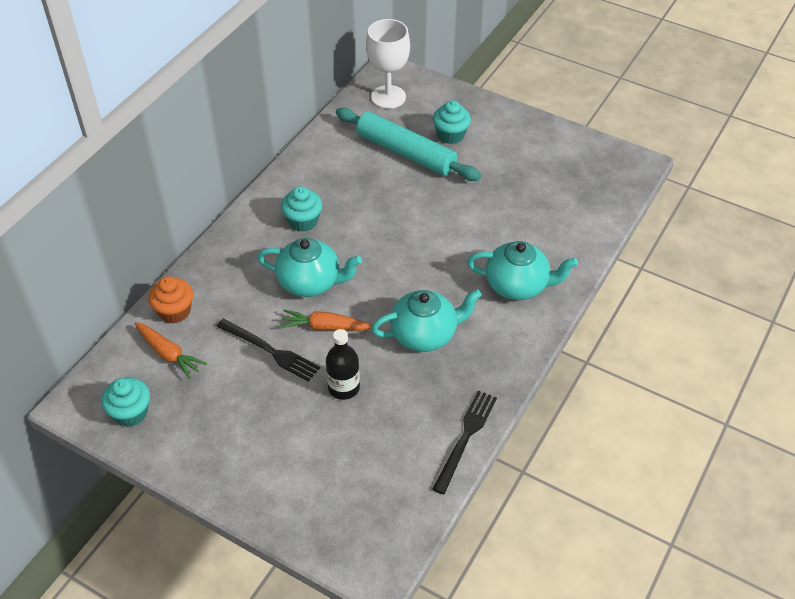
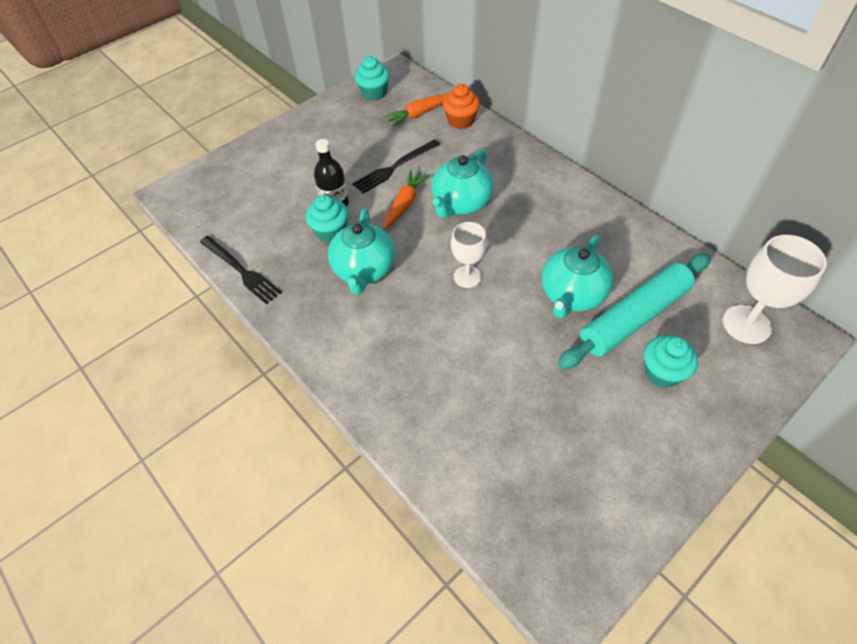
camera: 110 degrees right, 5 degrees up
turquoise cupcake [281,186,322,232] -> turquoise cupcake moved to [305,195,349,242]
turquoise teapot [467,241,578,300] -> turquoise teapot moved to [542,235,613,318]
none -> white goblet [451,222,487,288]

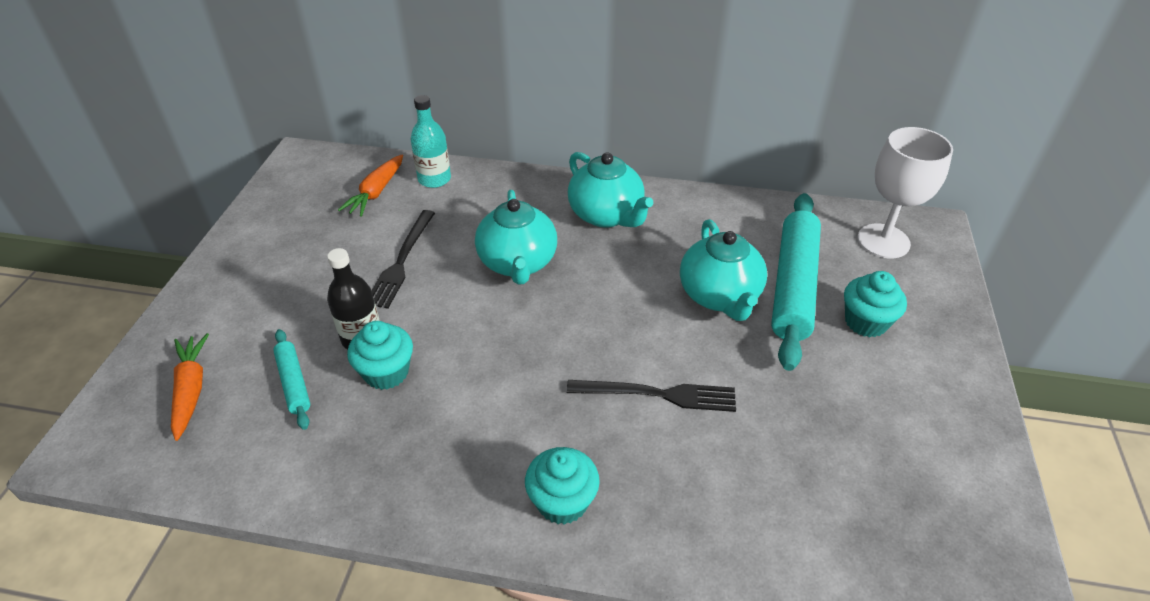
camera: 40 degrees left, 10 degrees down
black fork [200,236,282,304] -> black fork moved to [567,380,736,412]
turquoise teapot [328,209,395,294] -> turquoise teapot moved to [568,152,653,228]
turquoise cupcake [354,56,390,100] -> turquoise cupcake moved to [525,447,600,525]
orange carrot [383,170,430,229] -> orange carrot moved to [171,333,209,441]
orange cupcake [442,84,480,129] -> turquoise bottle [411,95,451,188]
white goblet [451,222,487,288] -> none
none -> turquoise rolling pin [273,329,310,430]

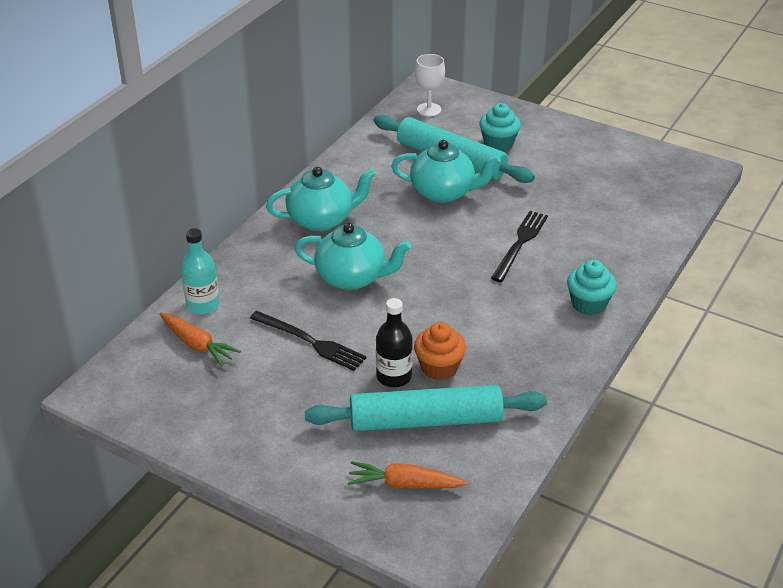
camera: 70 degrees left, 5 degrees down
turquoise rolling pin [273,329,310,430] -> turquoise rolling pin [305,385,547,431], size x2.08
turquoise cupcake [347,321,413,390] -> orange cupcake [414,322,466,380]
white goblet [857,127,953,258] -> white goblet [415,54,445,116], size x0.65

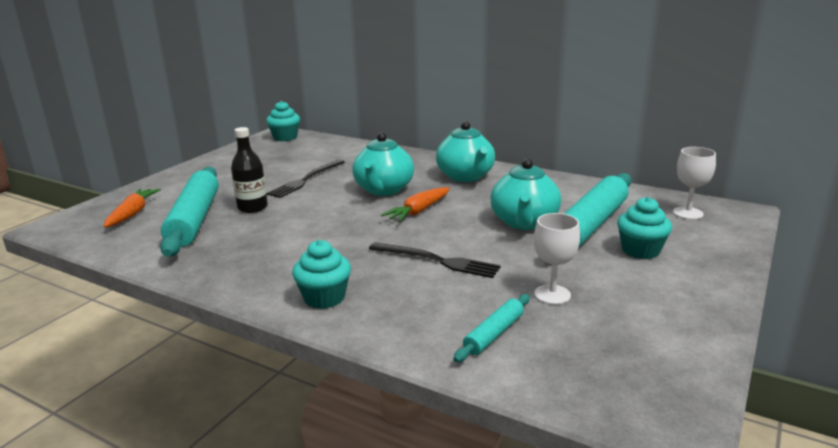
camera: 90 degrees right, 15 degrees down
orange carrot [159,312,241,366] -> orange carrot moved to [381,187,450,222]
turquoise bottle [181,228,220,314] -> none
orange cupcake [414,322,466,380] -> none
none -> turquoise cupcake [266,101,300,141]
none -> turquoise rolling pin [453,294,530,362]
none -> white goblet [534,213,580,305]

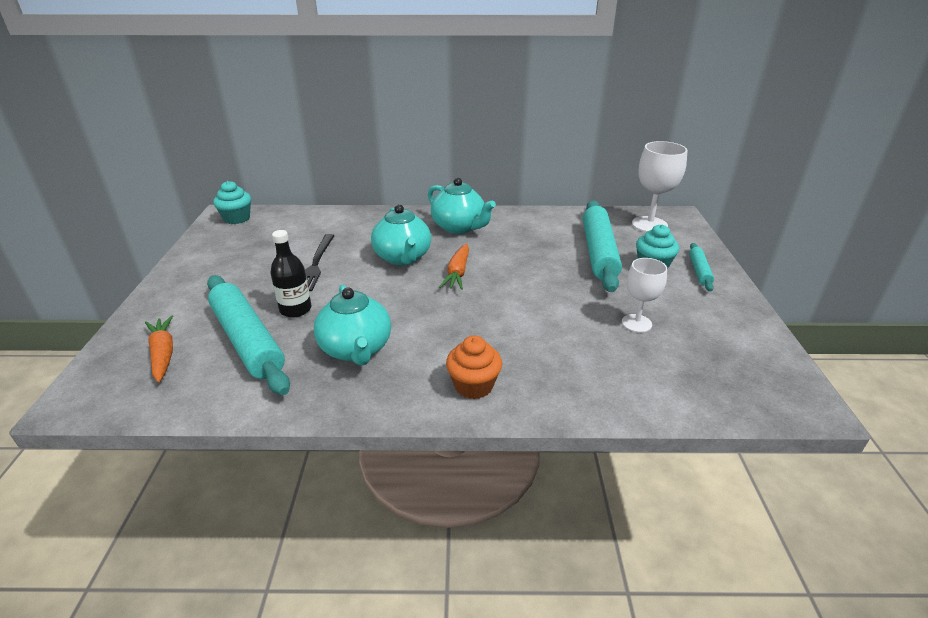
camera: 30 degrees left, 10 degrees up
turquoise cupcake [292,240,351,309] -> orange cupcake [446,336,502,399]
black fork [369,242,501,278] -> none
turquoise rolling pin [453,294,530,362] -> turquoise rolling pin moved to [689,243,714,291]
turquoise teapot [490,159,561,230] -> turquoise teapot moved to [314,285,391,366]
white goblet [673,147,716,220] -> white goblet [632,141,687,232], size x1.55

